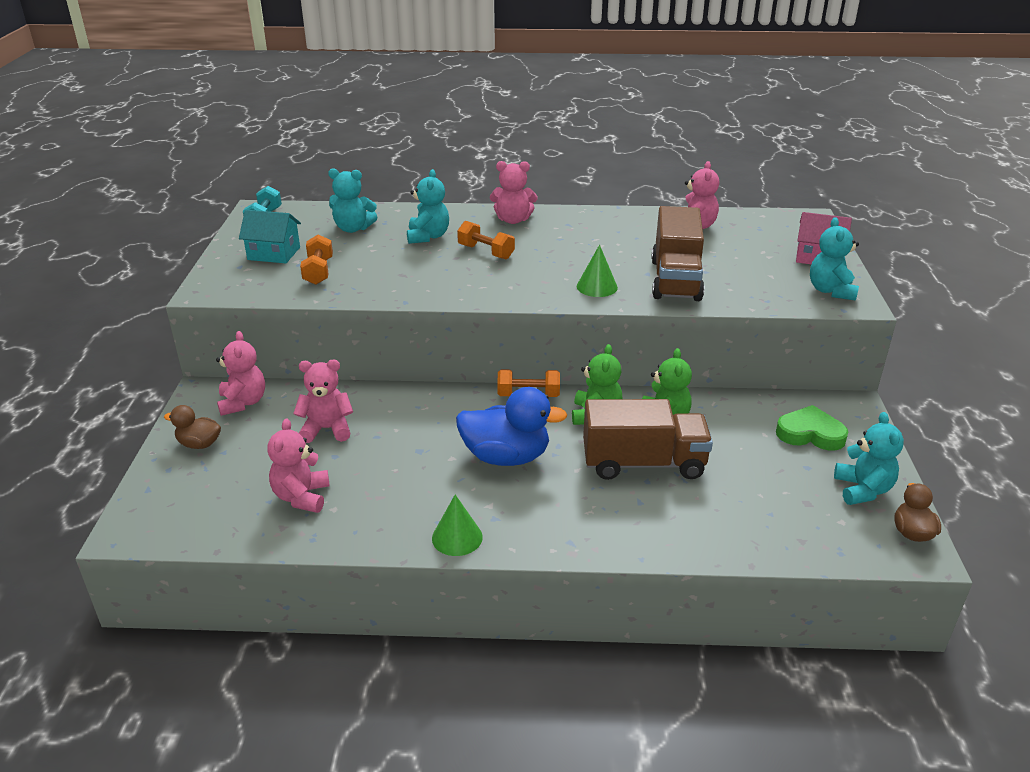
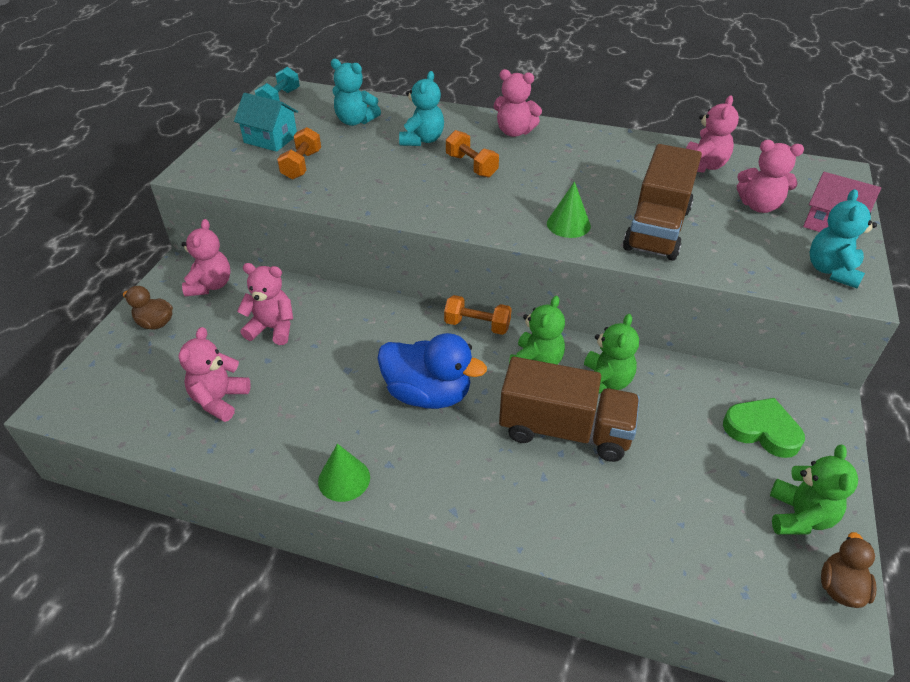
camera: 15 degrees right, 10 degrees up
turquoise teddy bear [834,412,904,505] -> green teddy bear [770,445,858,535]
none -> pink teddy bear [737,140,804,213]

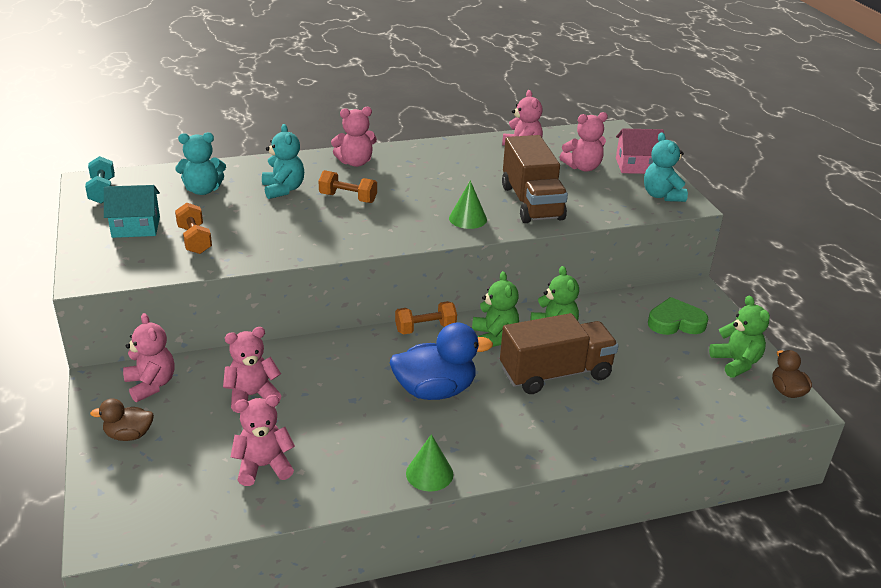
camera: 35 degrees left, 10 degrees down
pink teddy bear [178,327,251,422] -> pink teddy bear turned 90 degrees clockwise [231,395,295,486]

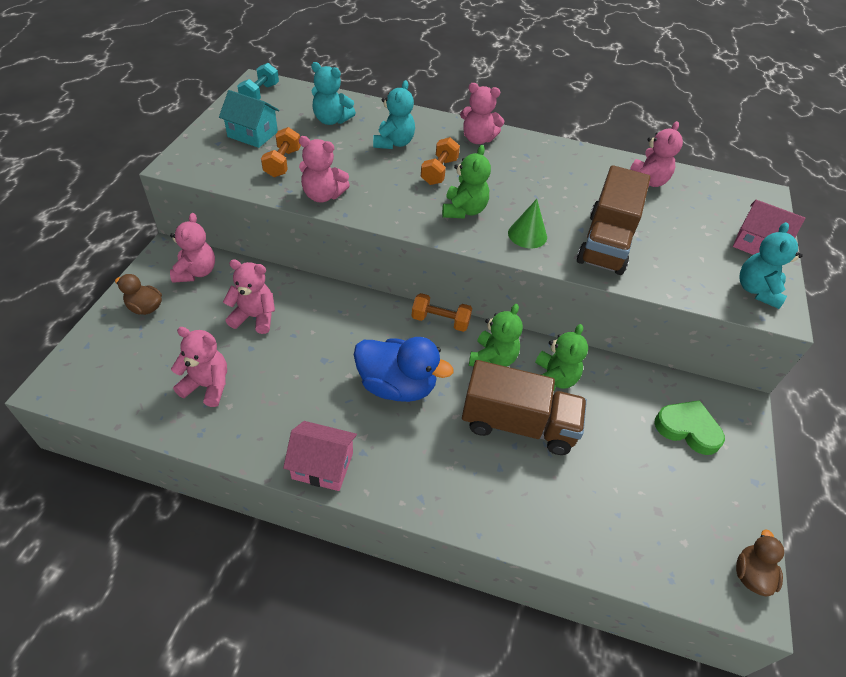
camera: 30 degrees right, 15 degrees up
orange dumbbell [319,170,377,203] -> orange dumbbell turned 60 degrees clockwise [421,137,460,185]
green cone [406,434,453,492] -> pink house [283,421,357,491]
pink teddy bear [560,112,608,172] -> pink teddy bear moved to [299,136,350,202]
green teddy bear [709,296,770,378] -> green teddy bear moved to [442,145,491,219]

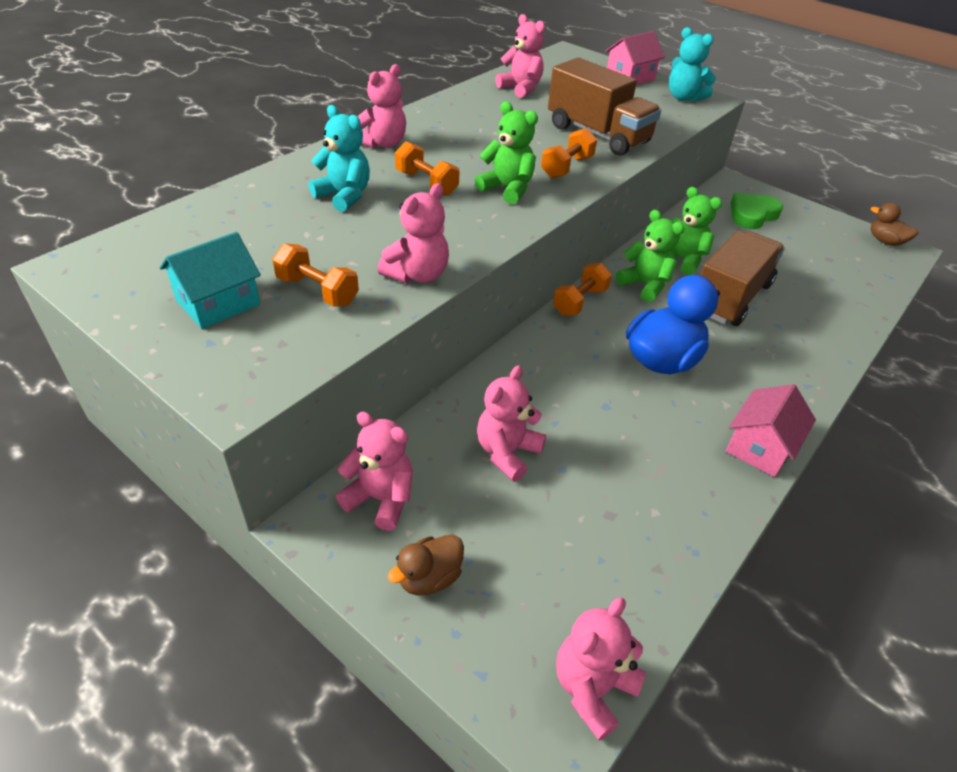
camera: 65 degrees left, 5 degrees down
pink teddy bear [171,327,227,407] -> pink teddy bear moved to [556,597,646,741]
turquoise dumbbell [237,63,279,100] -> none
turquoise teddy bear [311,62,356,125] -> none
green cone [508,199,547,248] -> orange dumbbell [541,128,597,178]

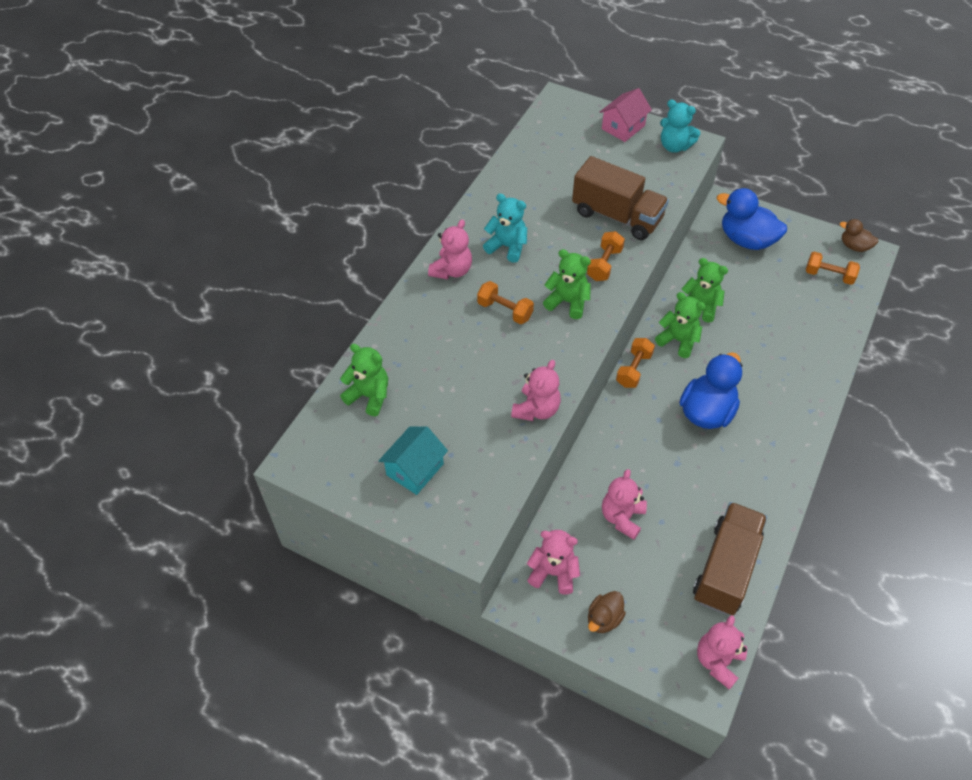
camera: 10 degrees left, 10 degrees up
orange dumbbell [272,244,359,307] -> orange dumbbell moved to [806,252,860,285]
turquoise teddy bear [309,105,370,212] -> turquoise teddy bear moved to [483,194,527,263]
pink teddy bear [495,14,545,98] -> none
brown truck [700,231,785,326] -> brown truck moved to [693,502,767,615]
pink house [726,384,816,477] -> none
green heart [731,193,783,229] -> blue duck [717,188,787,250]
none -> green teddy bear [340,344,388,416]

